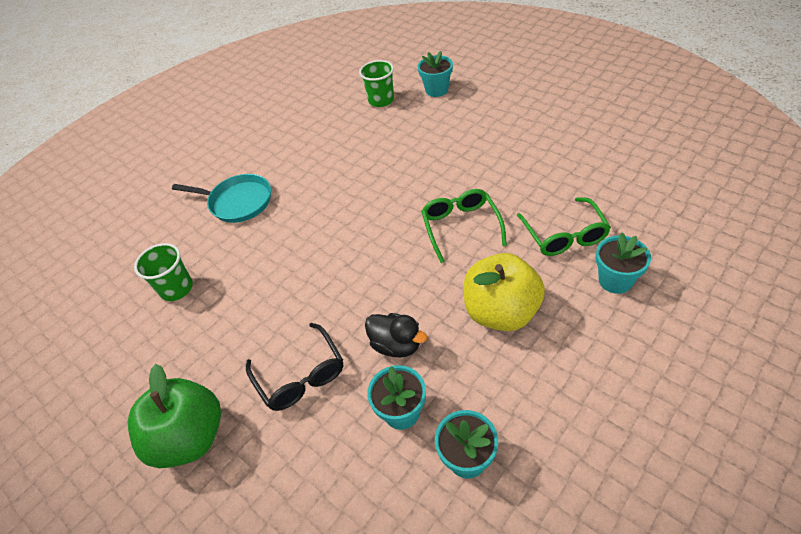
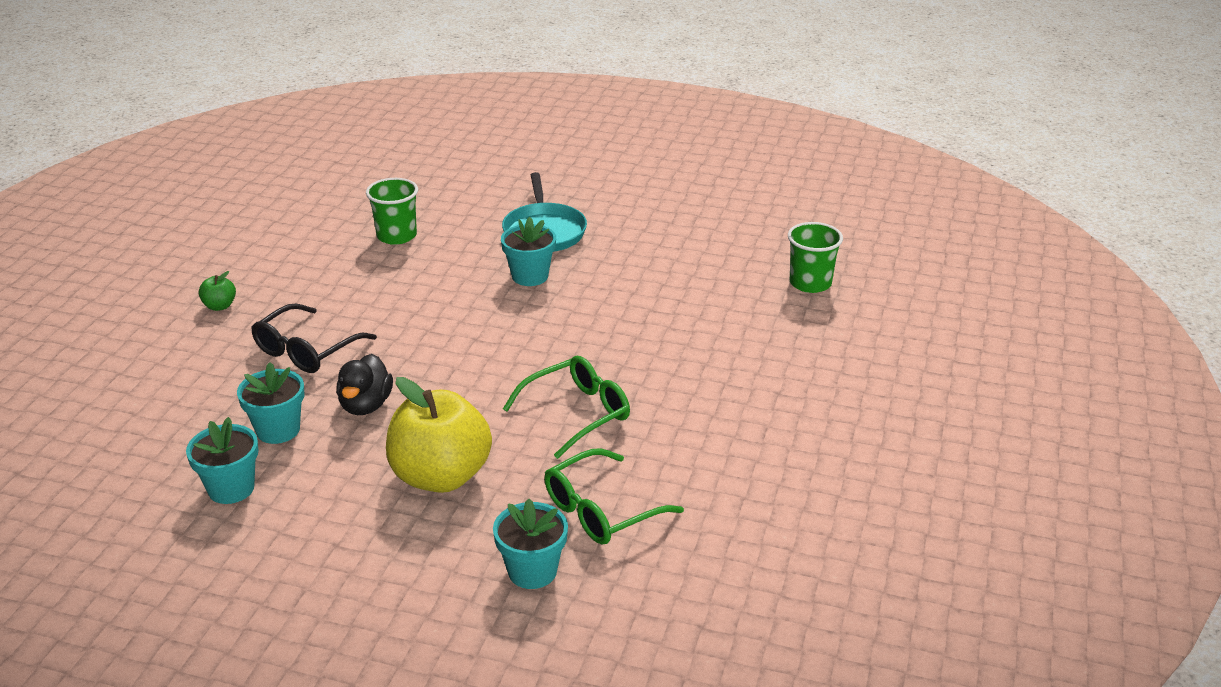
camera: 60 degrees right, 15 degrees down
green apple [128,364,221,468] -> green apple [199,271,236,311], size x0.41
turquoise flower pot [417,51,453,97] -> turquoise flower pot moved to [501,217,556,286]

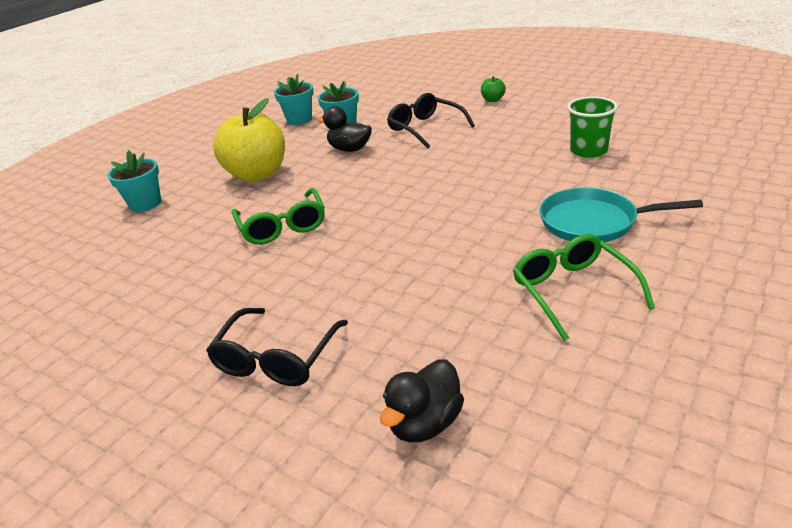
camera: 110 degrees right, 0 degrees up
turquoise flower pot [501,217,556,286] -> none
green glasses [544,449,684,545] -> green glasses moved to [513,234,655,341]
green cup [788,222,843,293] -> black duck [380,359,464,442]
none -> black glasses [206,308,348,386]

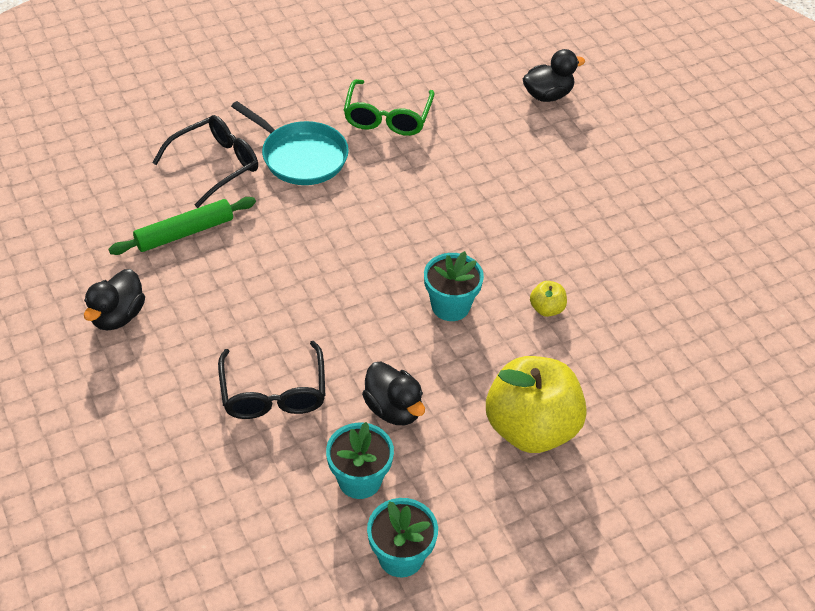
camera: 155 degrees left, 15 degrees up
turquoise flower pot [107,150,161,212] -> turquoise flower pot moved to [424,251,484,321]
black glasses [206,308,348,386] -> black glasses moved to [152,115,258,208]
green glasses [231,188,325,245] -> yellow apple [530,281,567,317]
green apple [481,76,506,102] -> none
green cup [567,96,618,158] -> green rolling pin [109,197,256,255]
none -> black duck [84,269,145,330]

